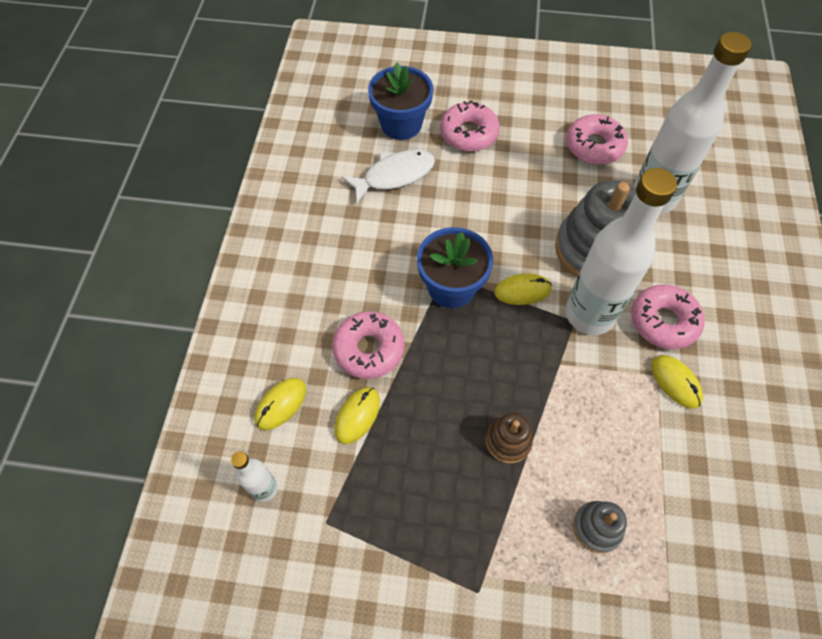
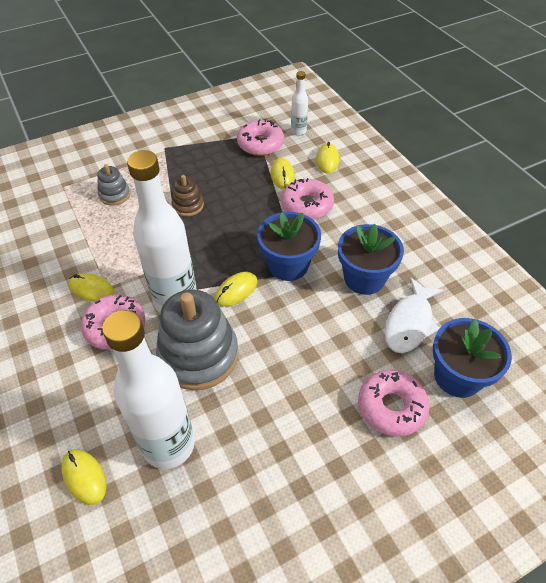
camera: 145 degrees right, 10 degrees down
pink donut [566,114,628,165] -> pink donut moved to [237,119,284,156]
none -> yellow mouse [61,449,106,505]
none -> blue flower pot [338,224,404,295]

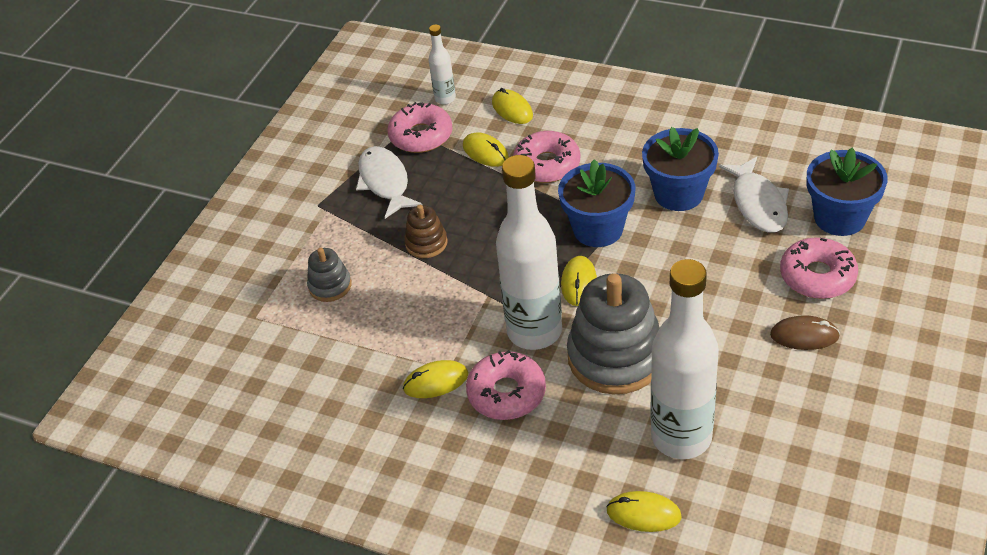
camera: 35 degrees left, 5 degrees down
none -> white fish [356,146,422,219]
none -> brown mouse [770,315,840,350]

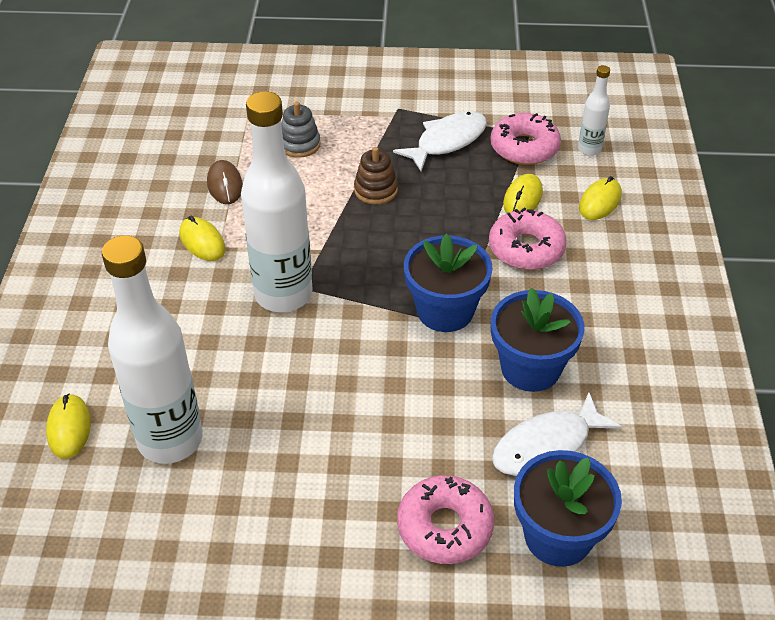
camera: 65 degrees right, 0 degrees up
pink donut [466,350,546,420] -> none
yellow mouse [561,256,597,306] -> none
grey stacking toy [567,273,660,395] -> none
brown mouse [770,315,840,350] -> brown mouse moved to [207,160,243,204]

